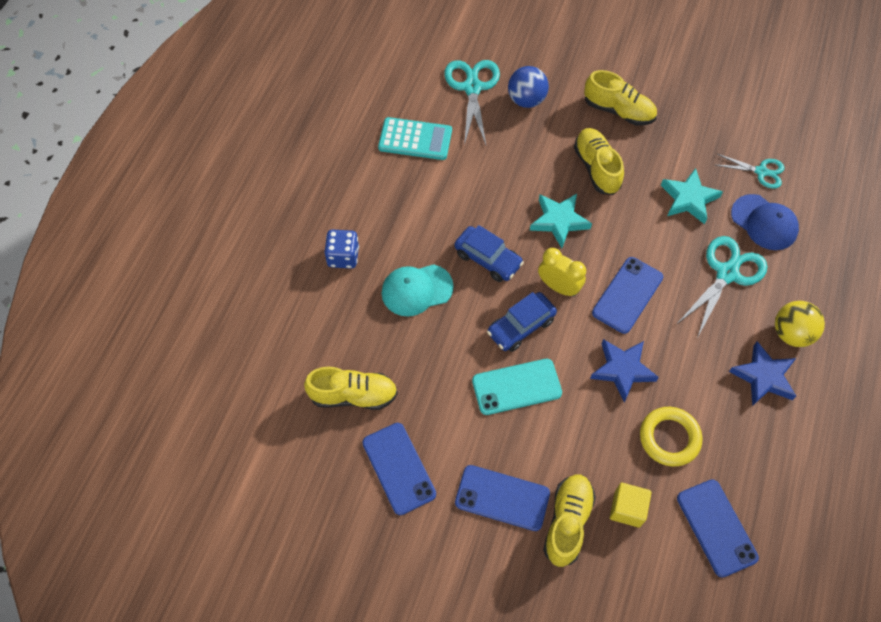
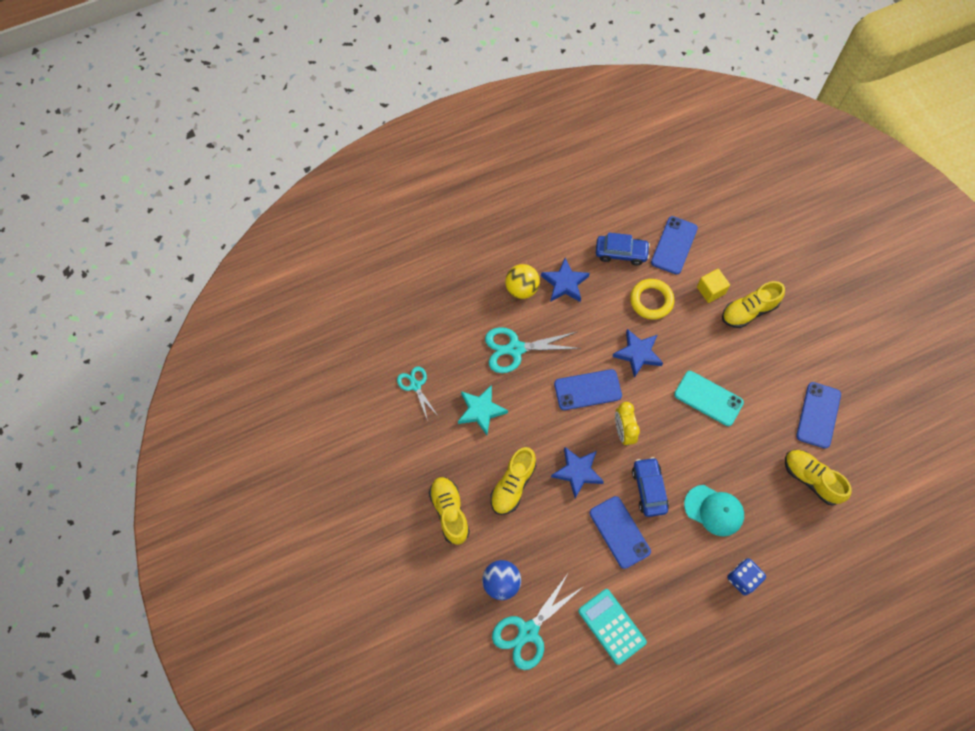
camera: 135 degrees left, 5 degrees up
blue phone [455,465,550,531] -> blue phone moved to [590,496,651,569]
blue car [487,292,557,352] -> blue car moved to [596,233,650,265]
turquoise star [530,194,592,248] -> blue star [551,447,604,498]
blue cap [731,194,799,250] -> none

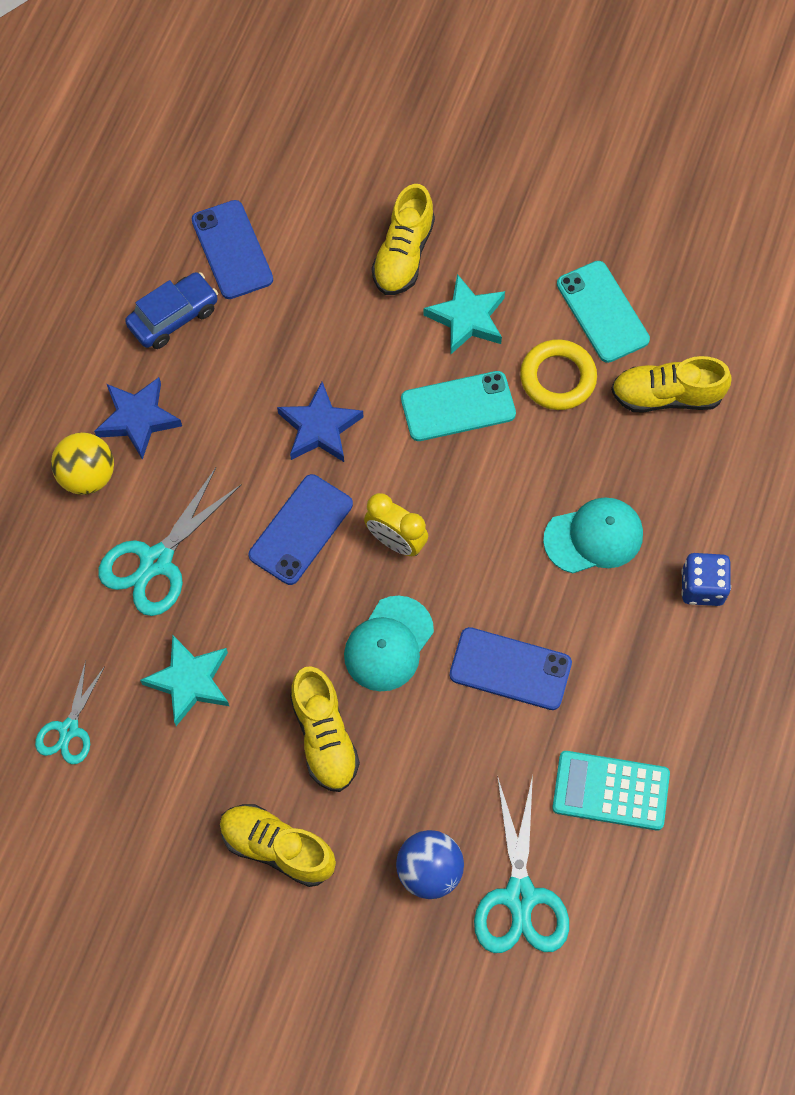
camera: 45 degrees left, 0 degrees up
turquoise scissors [397,366,438,421] -> turquoise scissors turned 90 degrees counterclockwise [35,660,105,764]
blue star [551,447,604,498] -> turquoise cap [344,596,434,691]
yellow ring [630,279,674,319] -> yellow ring moved to [520,339,597,410]
blue car [632,457,669,517] -> none
yellow cube [697,269,730,303] -> none
blue phone [796,382,841,449] -> turquoise phone [557,261,650,363]
none -> turquoise star [423,274,505,354]

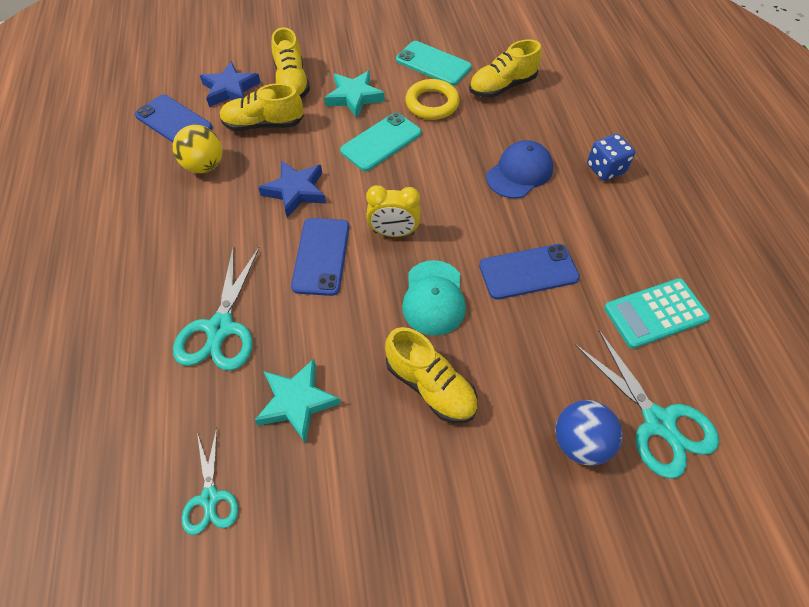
camera: 30 degrees left, 10 degrees down
yellow ball [51,432,114,495] -> yellow ball moved to [173,125,222,173]
blue star [94,377,182,460] -> blue star moved to [200,61,261,107]
blue car [125,272,218,349] -> none
yellow shoe [220,804,336,887] -> yellow shoe moved to [219,83,303,131]
turquoise cap [543,497,643,573] -> blue cap [486,140,553,199]

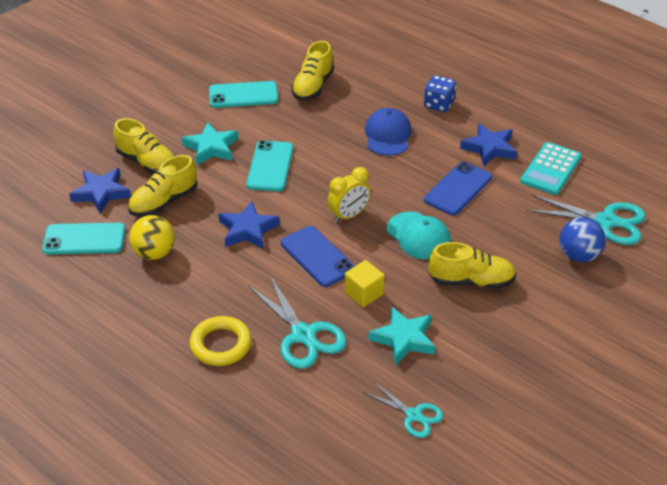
camera: 40 degrees left, 15 degrees down
blue phone [135,95,213,142] -> turquoise phone [42,223,125,254]
yellow ring [405,79,460,120] -> yellow ring moved to [190,316,252,366]
none -> yellow cube [345,260,385,307]
none -> blue star [460,123,517,166]

